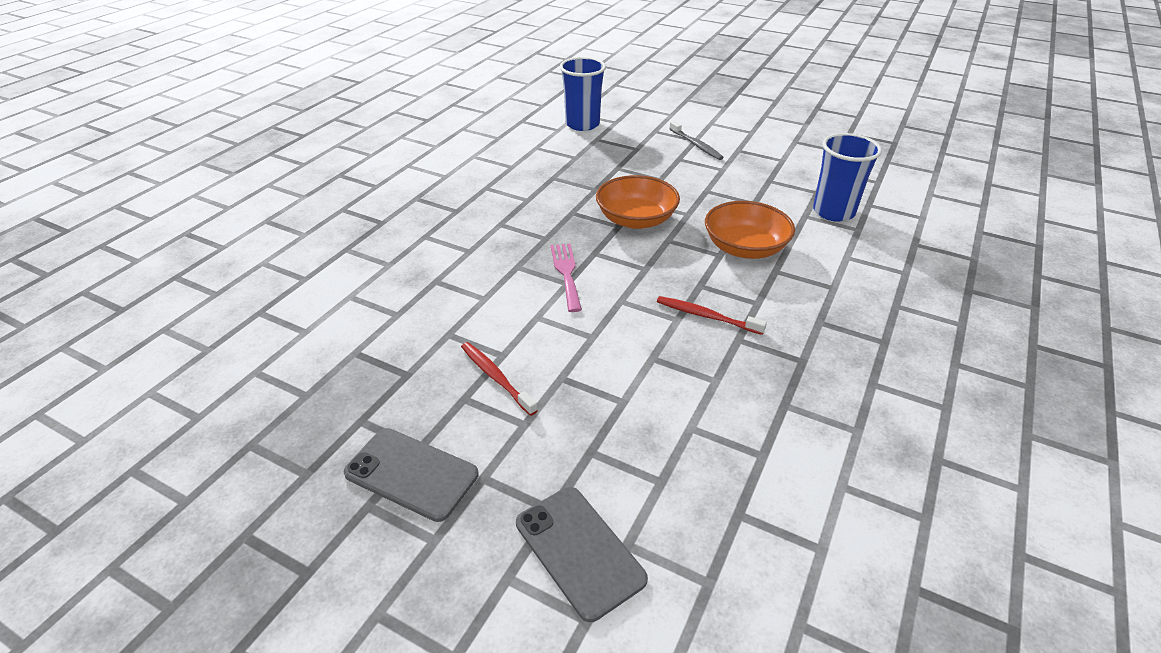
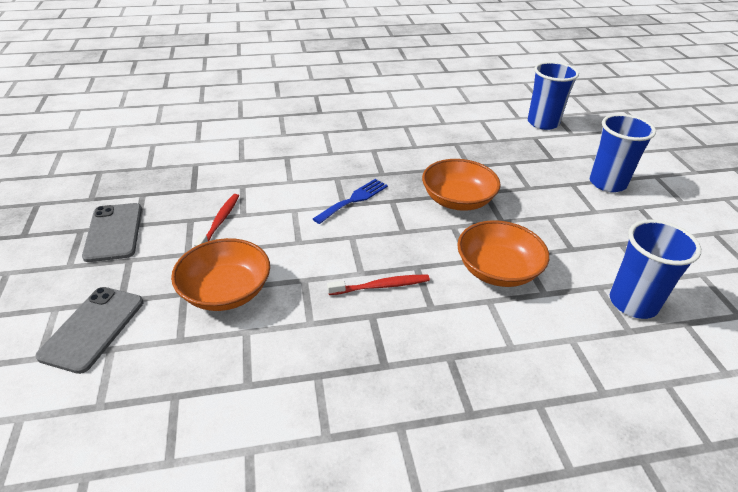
camera: 50 degrees right, 0 degrees up
pink fork [551,244,582,312] -> blue fork [313,179,388,224]
red toothbrush [657,296,767,335] -> red toothbrush turned 90 degrees clockwise [327,274,430,295]
grey toothbrush [669,121,724,160] -> blue cup [589,114,656,192]
none -> orange bowl [171,238,270,311]

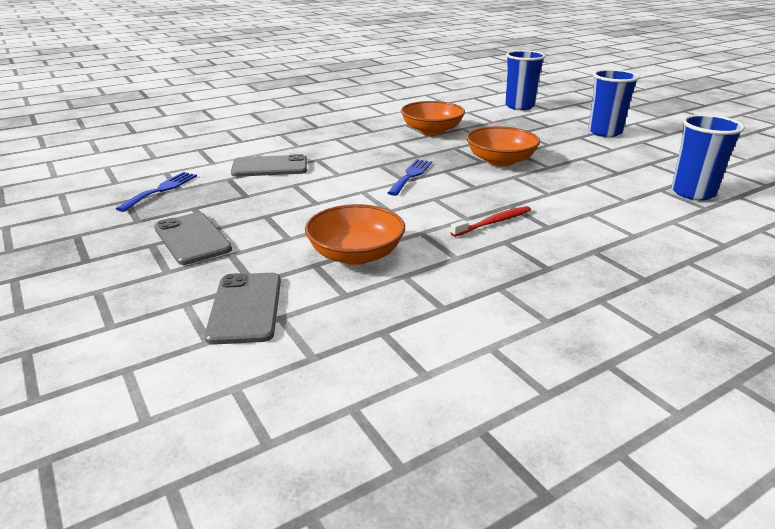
camera: 20 degrees left, 10 degrees down
red toothbrush [194,194,239,247] -> none
orange bowl [457,220,549,287] -> orange bowl moved to [401,101,465,135]
none -> blue fork [116,172,197,212]
none -> grey phone [231,154,307,177]

